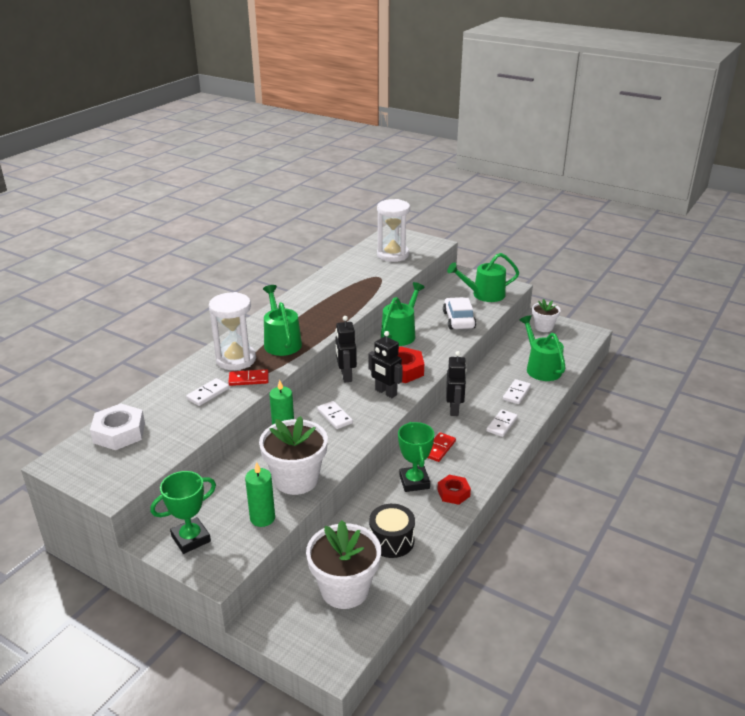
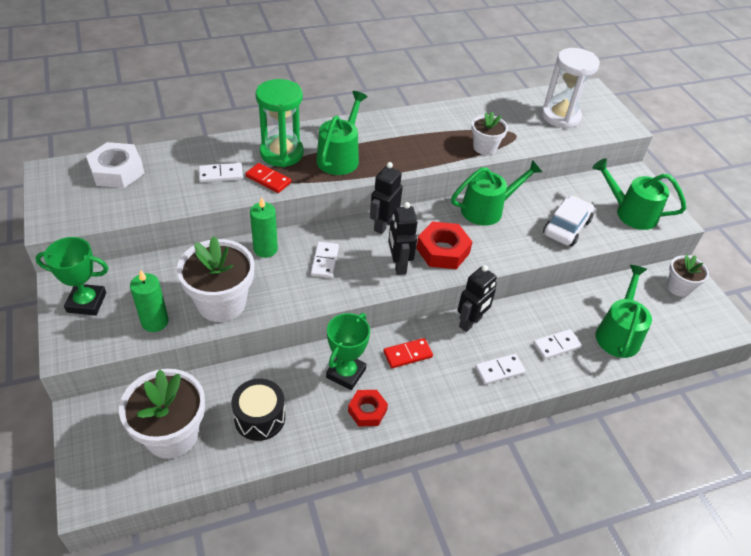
camera: 35 degrees right, 15 degrees up
white hourglass [209,292,256,370] -> green hourglass [256,79,304,167]
none -> white flower pot [471,112,508,155]

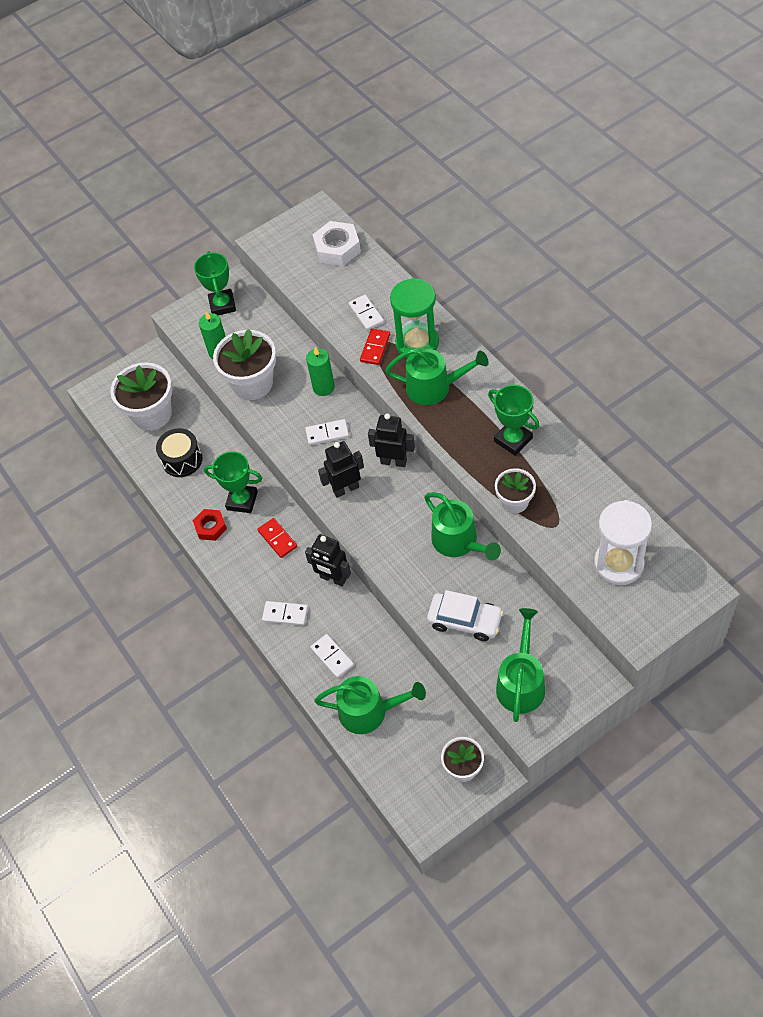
camera: 85 degrees right, 10 degrees up
red nut [416,221,473,269] -> none
white domino [475,354,526,385] -> white domino turned 45 degrees counterclockwise [262,601,308,626]
none -> green trophy [488,385,540,456]

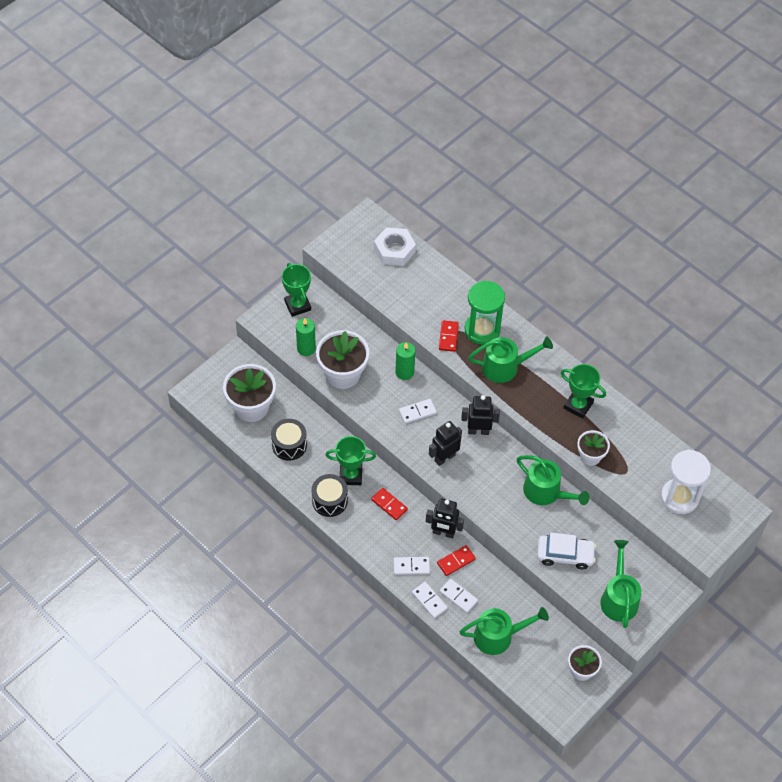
camera: 20 degrees left, 0 degrees up
red nut [193,509,227,541] -> black drum [312,474,348,517]
white domino [349,295,384,330] -> white domino moved to [412,582,448,618]
none -> red domino [437,545,476,576]

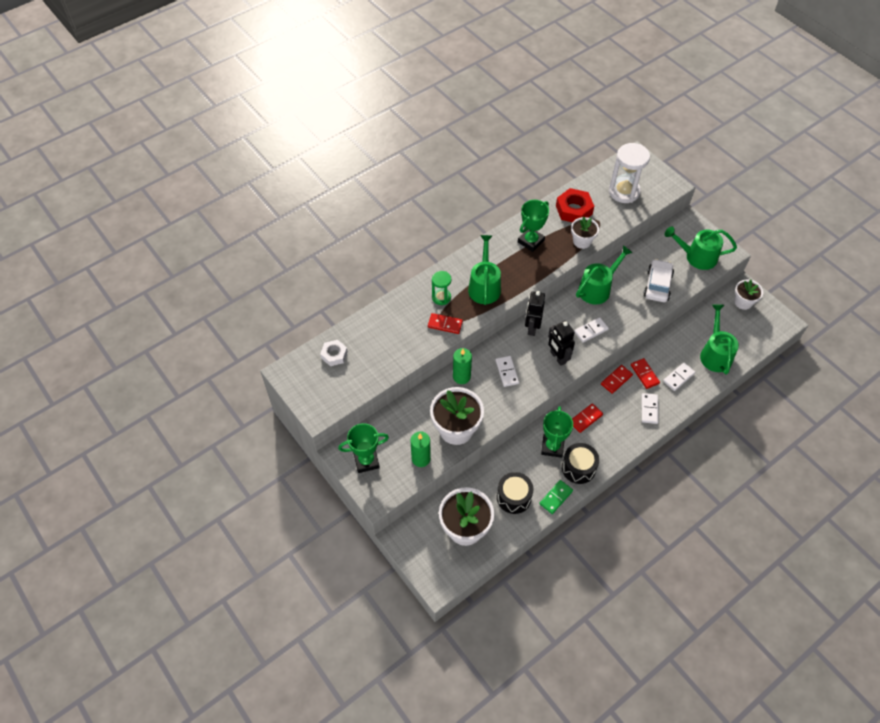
camera: 80 degrees left, 0 degrees up
white nut [374,227,416,266] -> white nut [320,340,348,366], size x0.64
white domino [412,582,448,618] -> white domino moved to [574,317,609,343]
black robot [426,498,464,538] -> red domino [601,365,633,394]
green hourglass [465,280,505,345] -> green hourglass [432,271,451,305], size x0.57
none -> green domino [539,480,573,514]
none -> red nut [556,188,594,223]

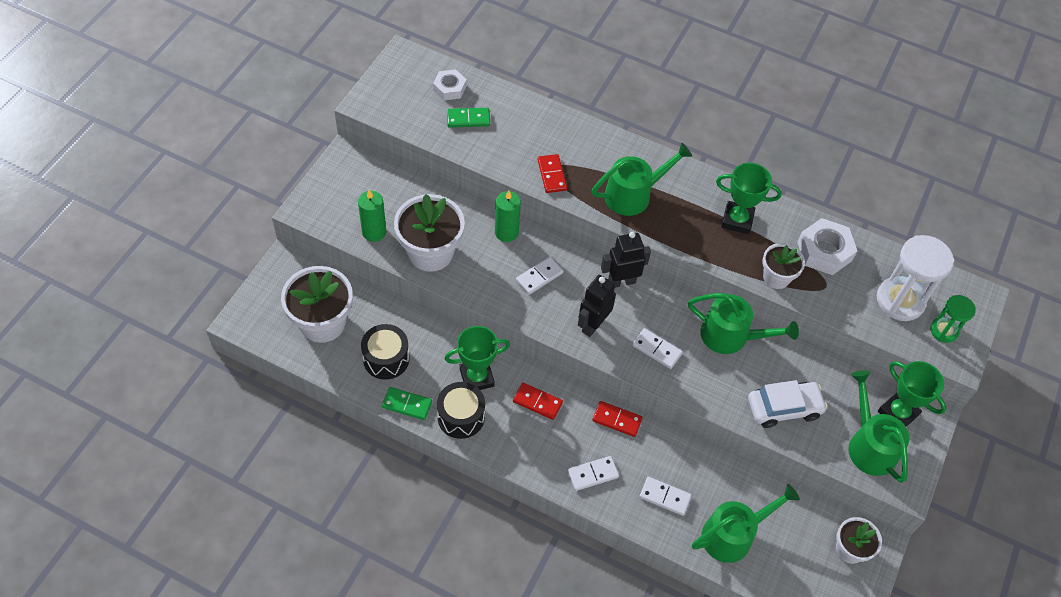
camera: 60 degrees right, 0 degrees up
green trophy [338,423,389,473] -> green trophy moved to [878,361,946,427]
green hourglass [432,271,451,305] -> green hourglass moved to [930,295,976,343]
red nut [556,188,594,223] -> white nut [797,218,857,275]
red domino [631,358,660,389] -> none
none -> green domino [447,108,490,128]

